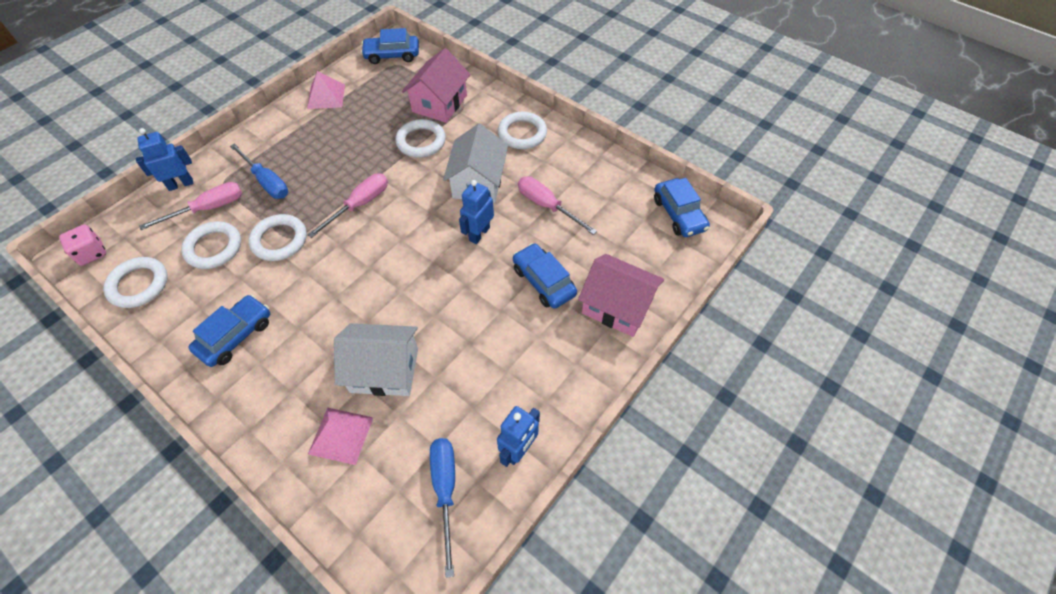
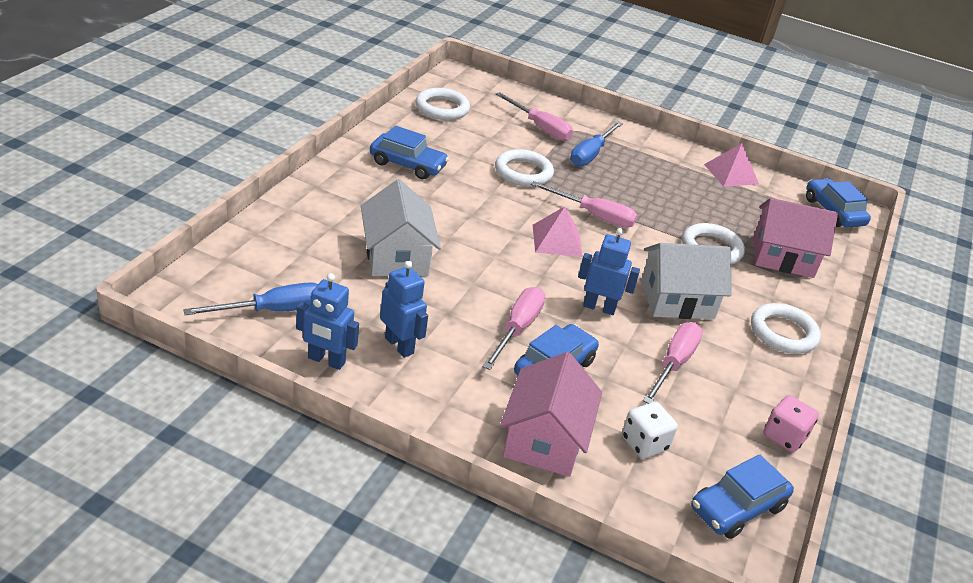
camera: 70 degrees right, 20 degrees down
pink dice [59,225,106,266] -> pink dice moved to [763,395,819,452]
blue robot [136,128,194,191] -> blue robot moved to [380,260,428,358]
white ring [181,221,241,269] -> none
pink pyramid [308,408,373,465] -> pink pyramid moved to [533,207,583,257]
none -> pink screwdriver [483,287,546,370]
none -> white dice [622,402,678,459]

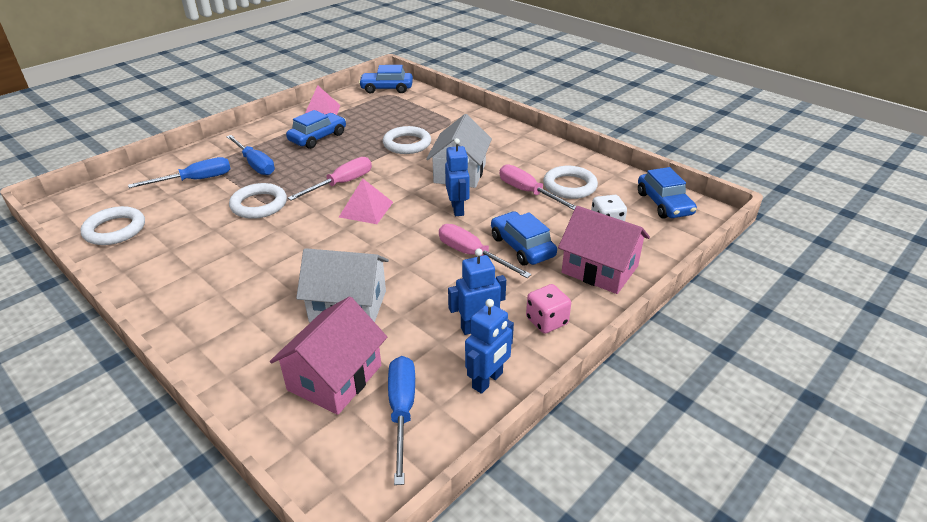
camera: 65 degrees left, 0 degrees up
blue car [370,126,449,179] -> blue car moved to [286,110,346,149]
pink screwdriver [496,92,573,141] -> blue screwdriver [128,157,231,188]
blue robot [578,228,640,315] -> blue robot turned 135 degrees clockwise [445,138,470,216]
white ring [751,303,821,354] -> white ring moved to [543,166,598,199]
pink house [753,198,838,278] -> pink house moved to [270,297,387,415]
pink dice [763,395,819,452] -> pink dice moved to [526,284,571,334]

